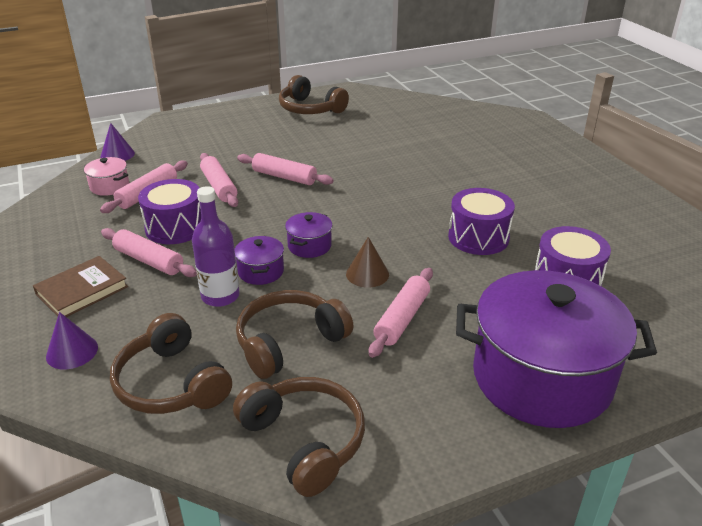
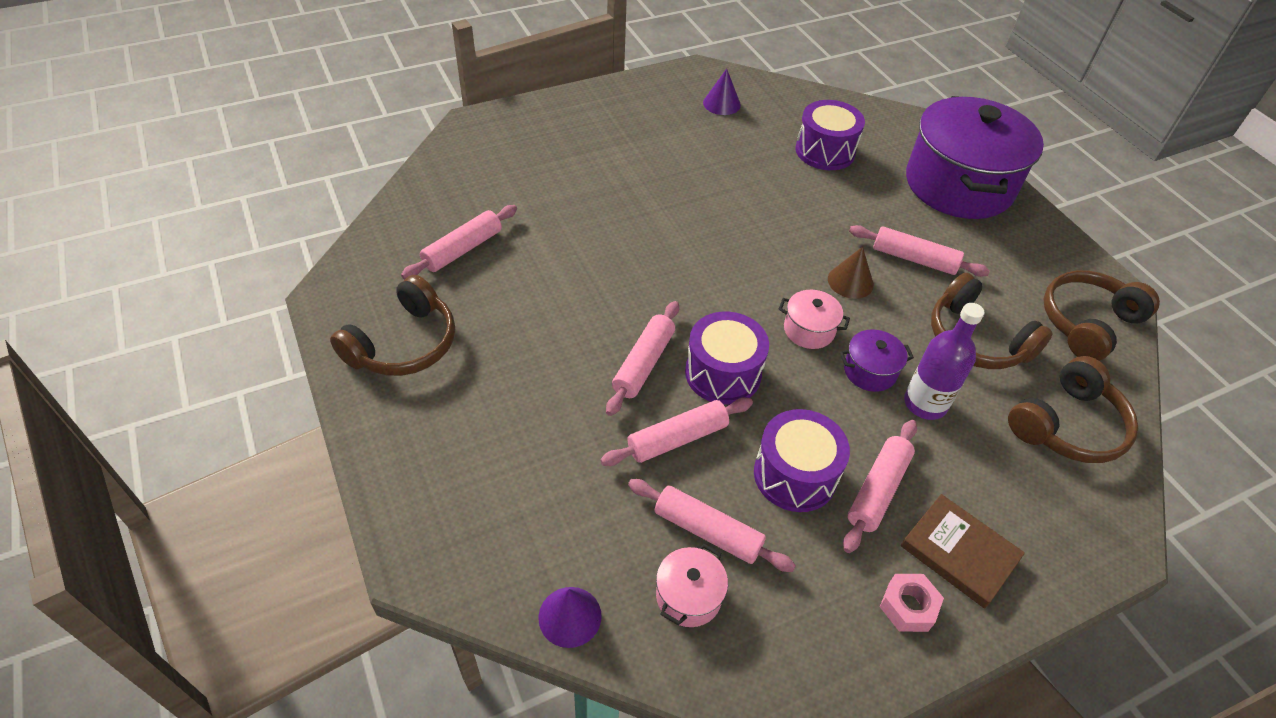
camera: 95 degrees left, 15 degrees up
purple cone [46,312,98,370] -> purple cone moved to [703,69,741,115]
purple pot [285,212,333,258] -> pink pot [779,290,850,349]
purple drum [448,188,515,255] -> purple drum moved to [685,312,769,405]
none -> pink rolling pin [401,205,517,279]
none -> pink nut [880,574,944,632]

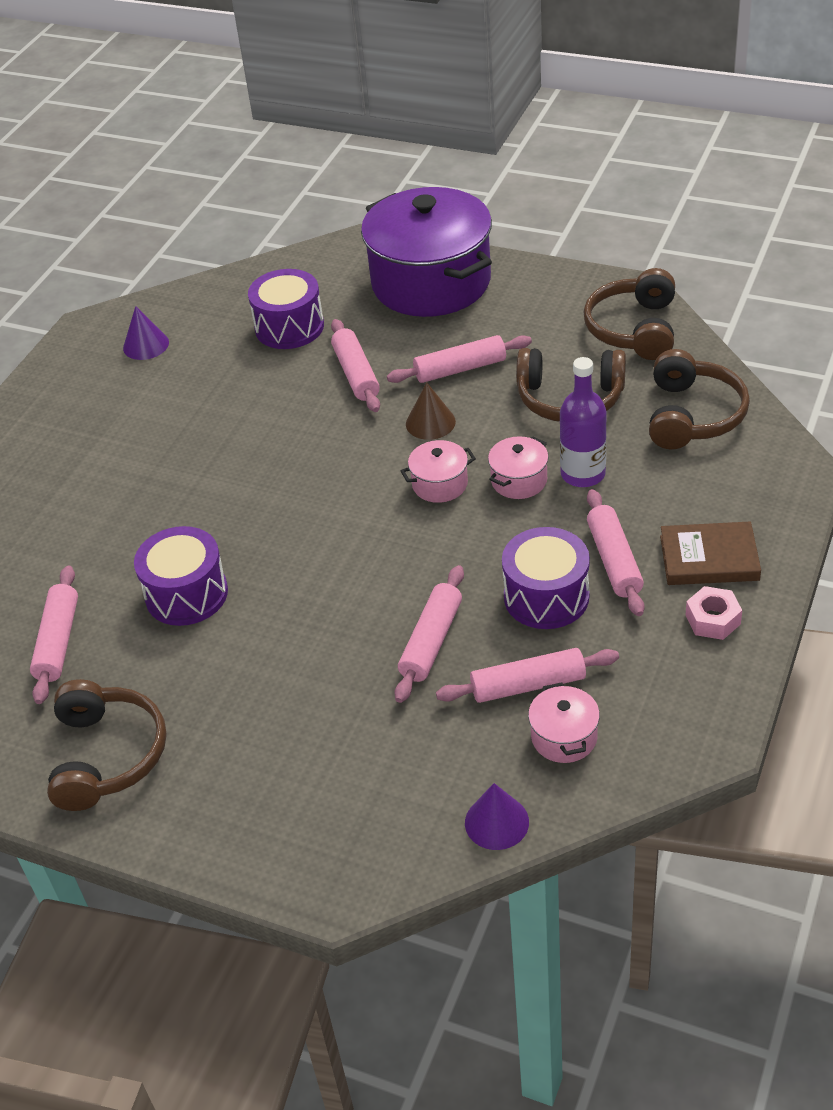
camera: 35 degrees left, 5 degrees down
pink rolling pin [606,301,679,416] -> pink rolling pin moved to [331,319,380,412]
purple drum [685,312,769,405] -> purple drum moved to [134,526,228,626]
purple pot [840,330,914,392] -> pink pot [488,436,549,499]

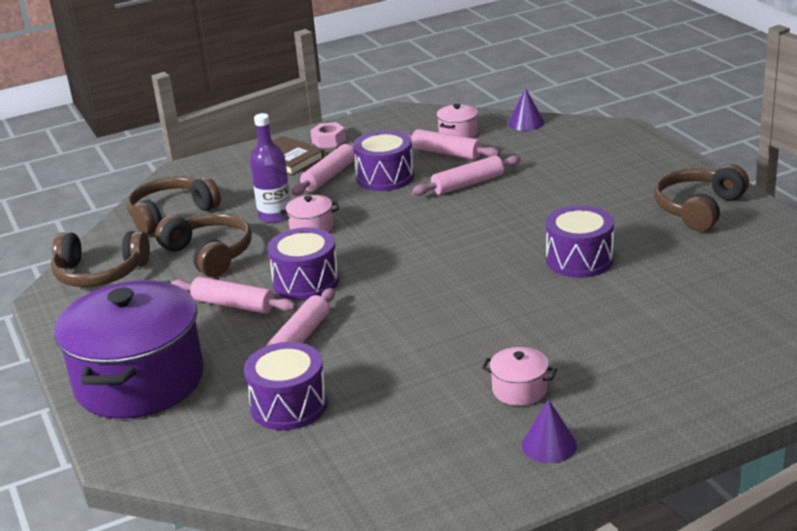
camera: 140 degrees left, 15 degrees down
pink rolling pin [30,565,78,704] -> none
purple cone [123,306,169,360] -> purple cone moved to [522,399,577,463]
pink pot [401,440,476,503] -> pink pot moved to [482,347,557,406]
brown cone [406,382,456,440] -> purple drum [267,227,339,300]
brown headphones [584,268,675,360] -> brown headphones turned 45 degrees clockwise [51,231,150,287]

